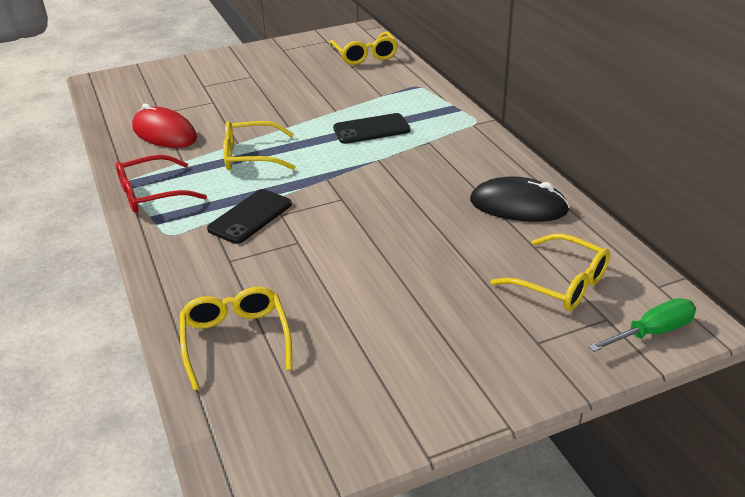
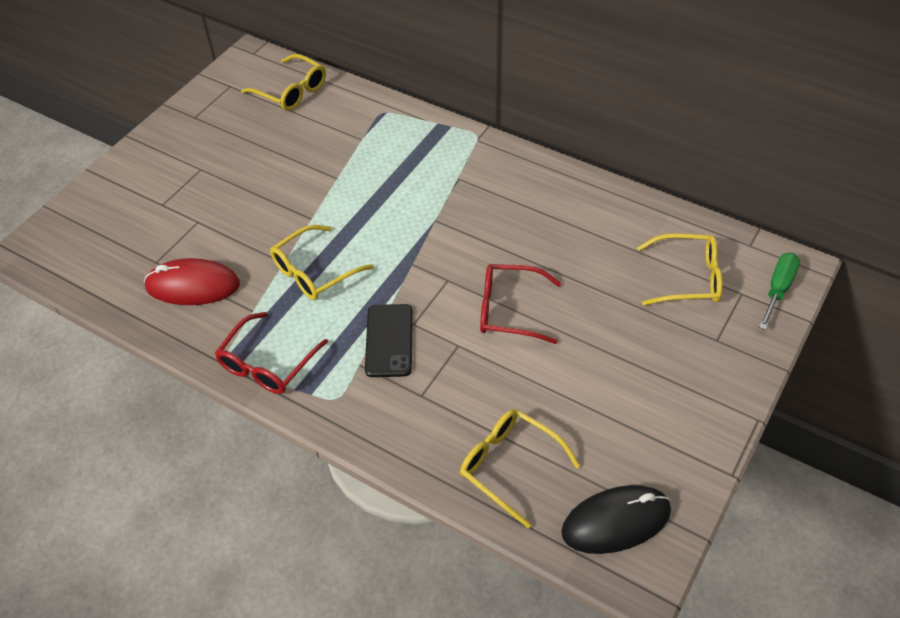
camera: 35 degrees left, 15 degrees up
black phone [333,113,411,144] -> none
black mouse [470,176,570,222] -> black mouse moved to [561,485,671,554]
none -> red glasses [480,264,561,344]

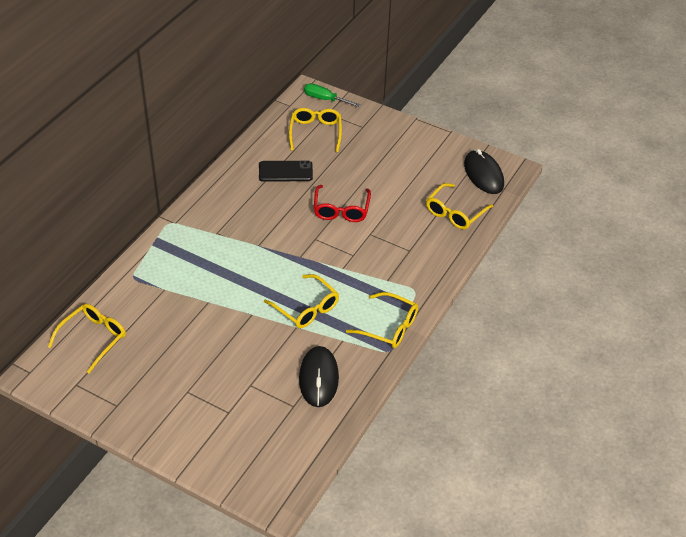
camera: 95 degrees left, 5 degrees down
red mouse [144,258,240,305] -> black mouse [299,346,339,407]
red glasses [215,312,328,394] -> yellow glasses [346,292,418,348]
black phone [365,304,413,377] -> black phone moved to [259,161,313,182]

